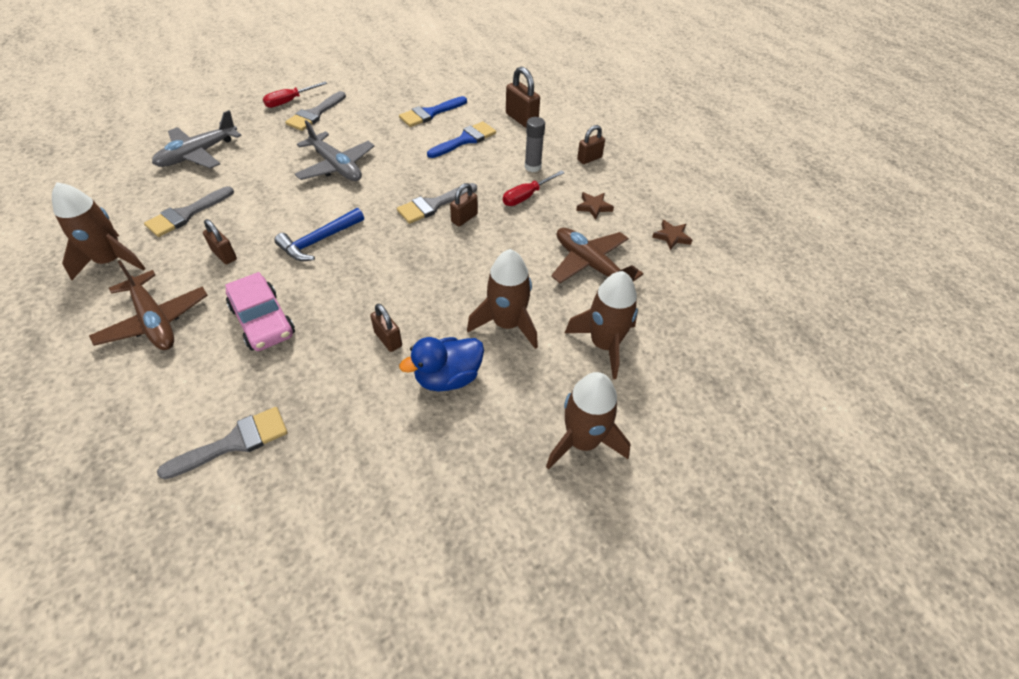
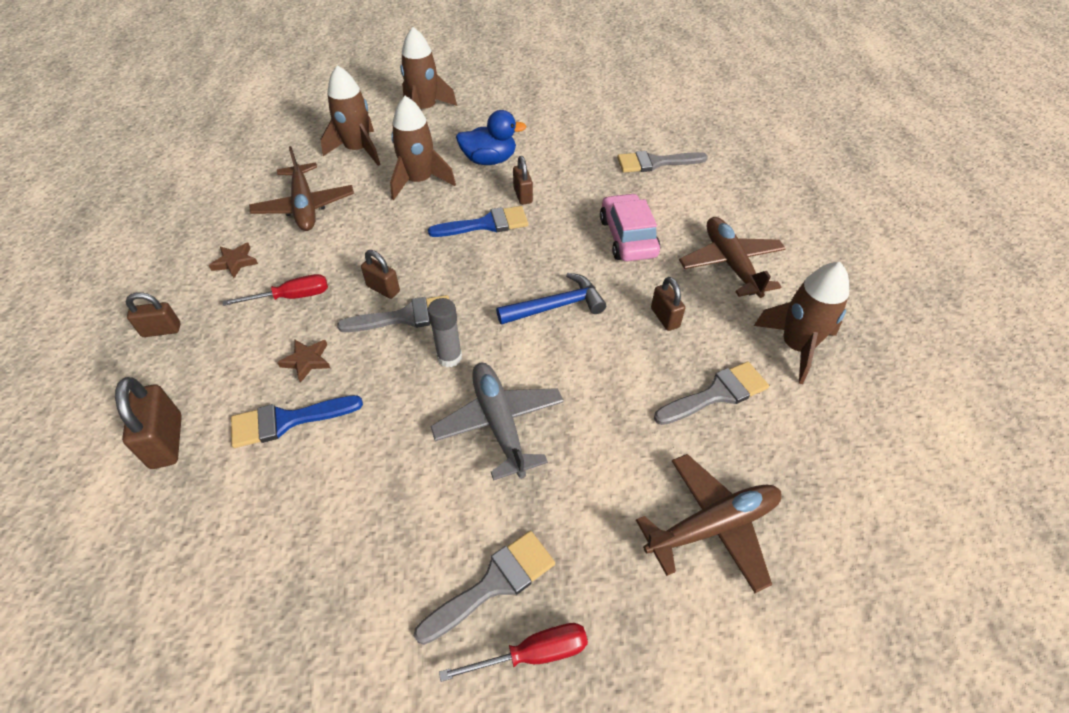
camera: 155 degrees left, 0 degrees up
grey plane [152,110,242,169] -> brown plane [636,454,782,593]
blue brush [399,96,467,127] -> blue brush moved to [428,206,528,237]
brown padlock [450,183,478,226] -> brown padlock turned 60 degrees clockwise [361,250,400,299]
grey glue stick [525,117,545,172] -> grey glue stick moved to [428,298,462,367]
brown star [652,220,692,250] -> brown star moved to [277,340,330,383]

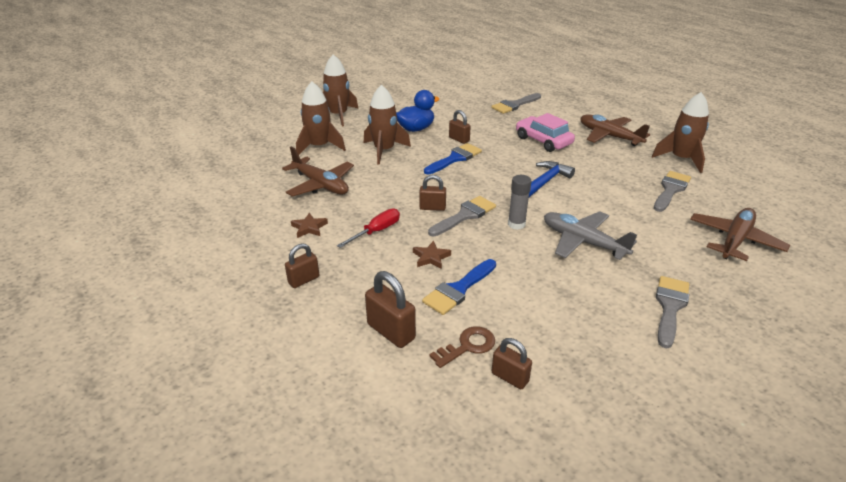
camera: 30 degrees left, 15 degrees down
red screwdriver [439,623,588,682] -> none
brown padlock [651,277,685,331] -> brown padlock moved to [492,338,532,389]
none -> brown key [429,326,495,368]

